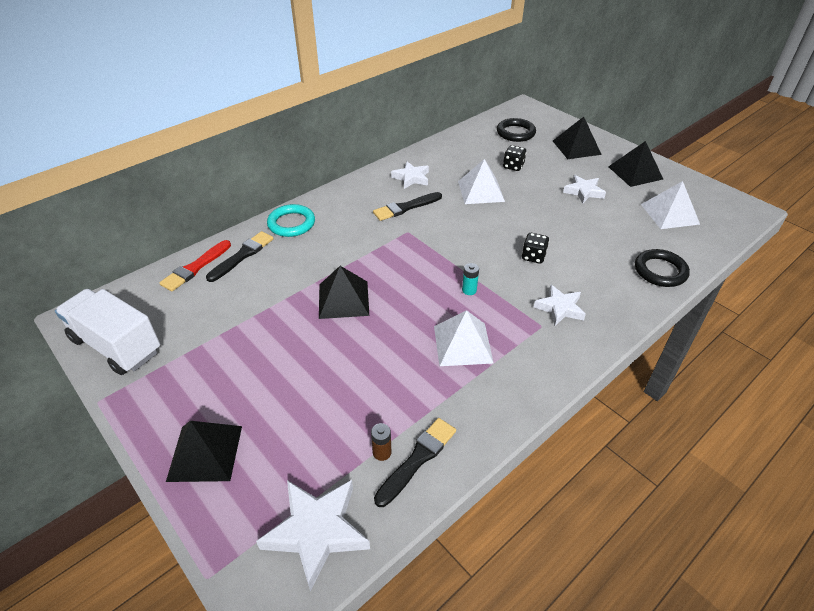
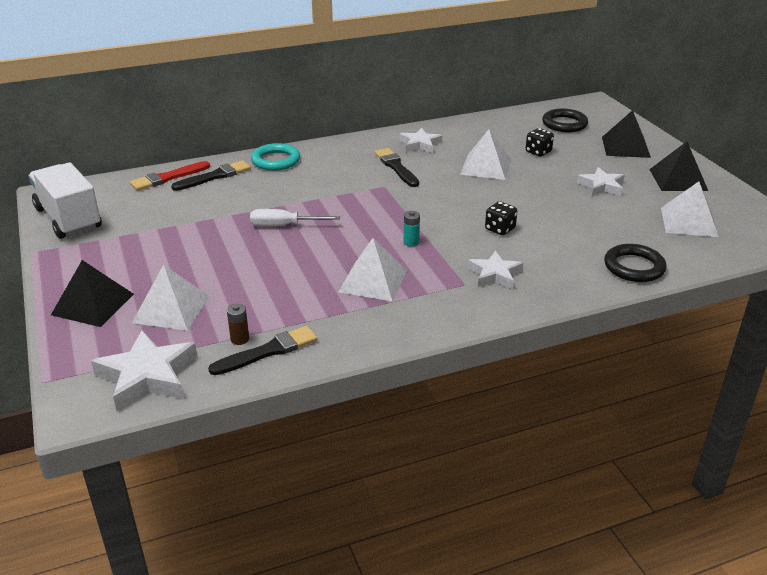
camera: 20 degrees right, 10 degrees down
black pyramid [319,266,369,319] -> white screwdriver [250,209,340,226]
black brush [373,192,442,221] -> black brush turned 75 degrees clockwise [375,148,419,187]
none -> white pyramid [132,265,210,331]

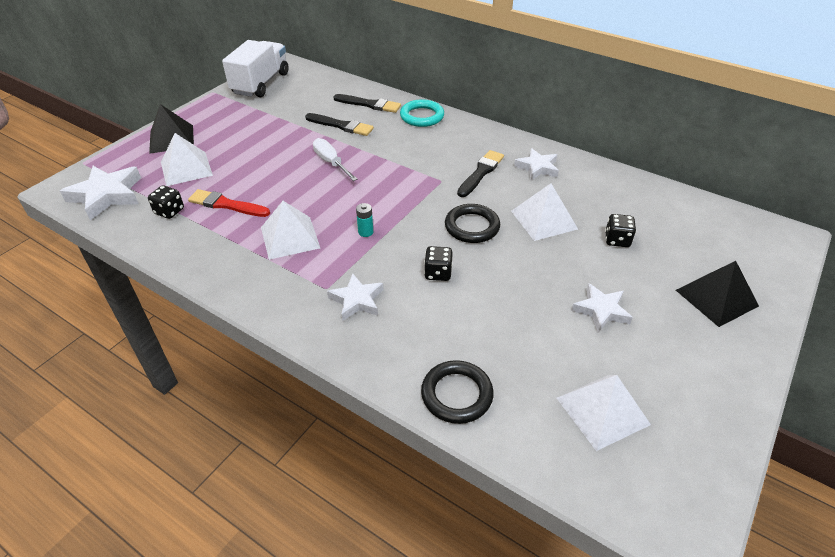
camera: 55 degrees right, 10 degrees up
red brush [130,161,210,191] -> red brush moved to [188,189,270,217]
black brush [208,326,318,375] -> black brush moved to [305,113,374,136]
brown battery [227,304,249,345] -> black dice [148,185,184,219]
black ring [542,109,588,132] -> black ring moved to [445,204,500,243]
black pyramid [649,141,708,191] -> none

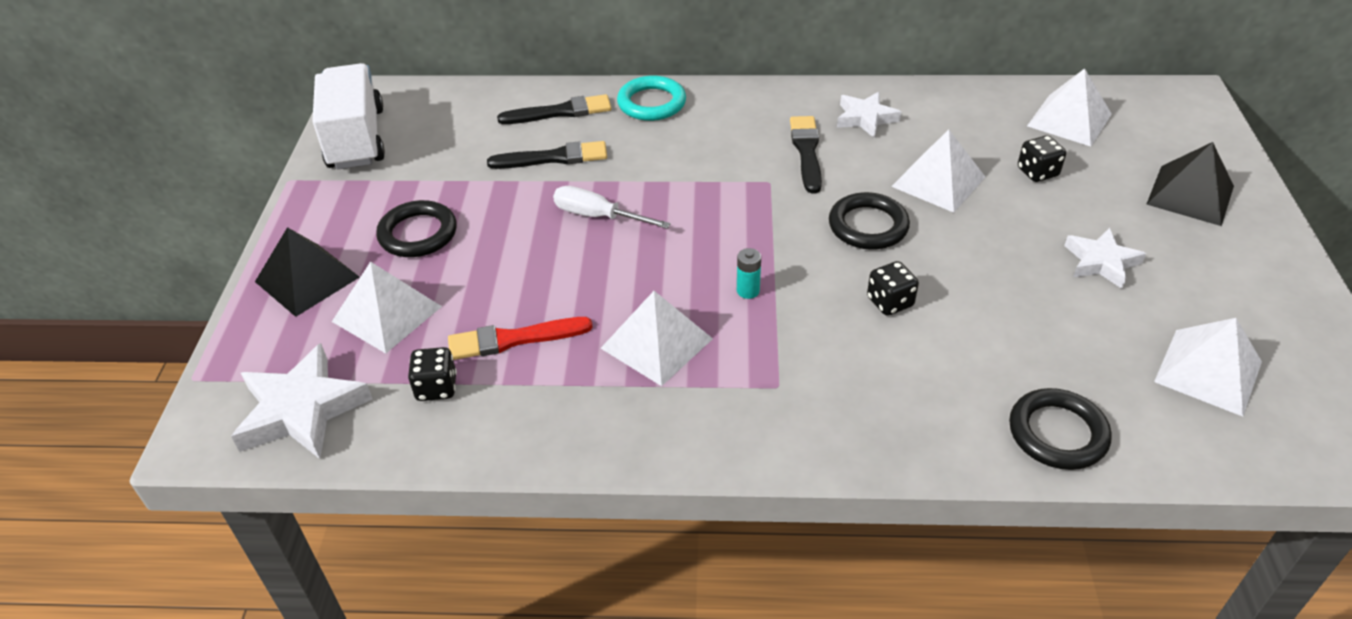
camera: 30 degrees left, 0 degrees up
white star [327,273,383,321] -> none
none -> black ring [376,200,457,257]
none -> white pyramid [1027,68,1112,146]

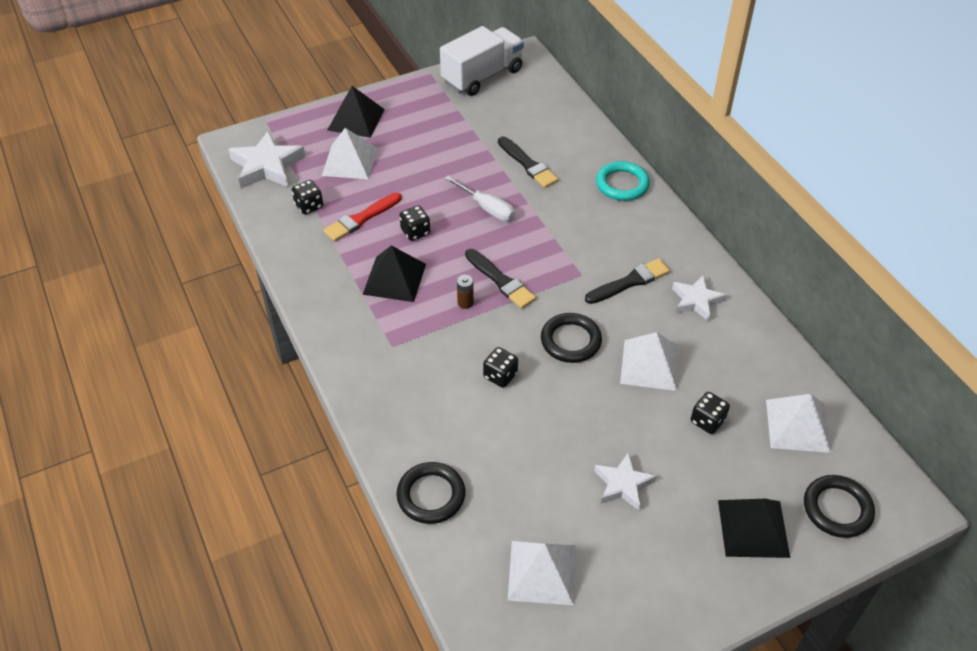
camera: 60 degrees right, 5 degrees up
black ring [376,200,457,257] -> black ring moved to [804,475,875,538]
red brush [448,317,593,360] -> red brush turned 90 degrees counterclockwise [323,192,402,242]
black brush [497,94,611,124] -> black brush moved to [465,249,536,309]
white screwdriver [553,186,671,229] -> white screwdriver turned 135 degrees clockwise [445,176,515,221]
white pyramid [601,291,713,386] -> black pyramid [362,245,426,302]
turquoise battery [737,248,761,299] -> brown battery [457,275,474,309]
none -> black dice [399,205,430,241]

